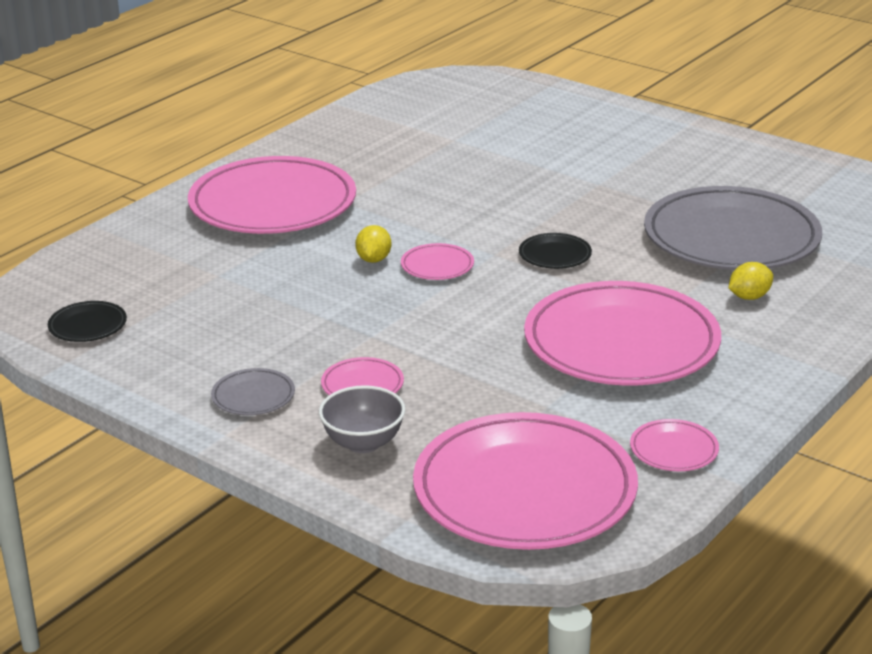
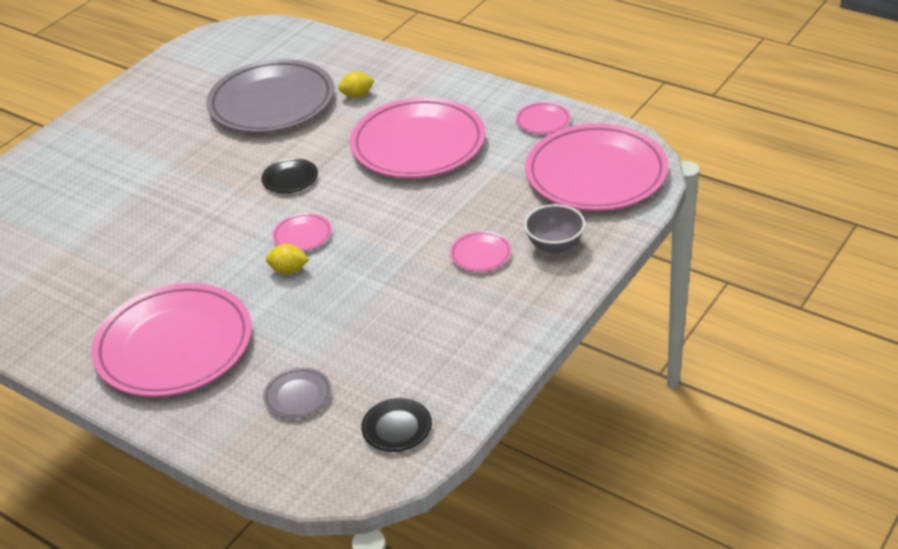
camera: 90 degrees left, 10 degrees up
grey plate [211,368,295,415] -> grey plate moved to [263,368,332,418]
yellow lemon [729,262,773,300] -> yellow lemon turned 75 degrees counterclockwise [338,71,375,98]

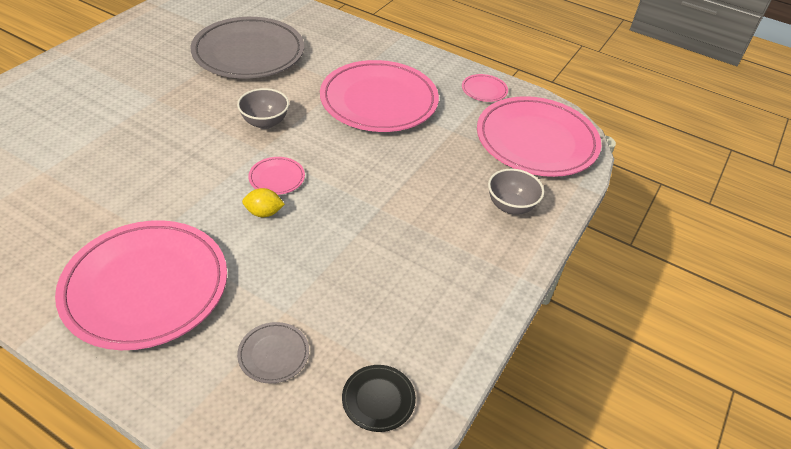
camera: 10 degrees left, 5 degrees up
black plate [262,158,318,193] -> grey bowl [237,88,289,129]
yellow lemon [338,71,375,98] -> none
pink plate [450,231,512,272] -> none

